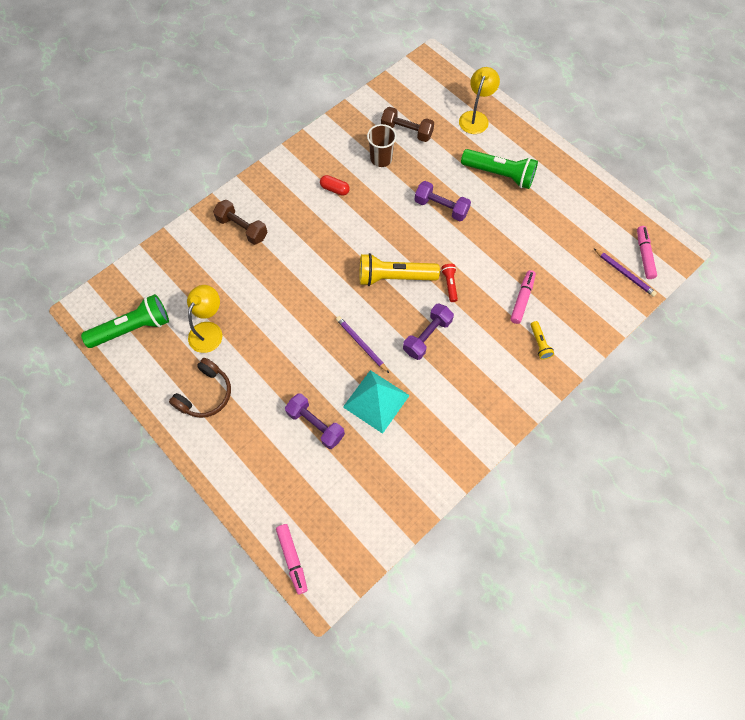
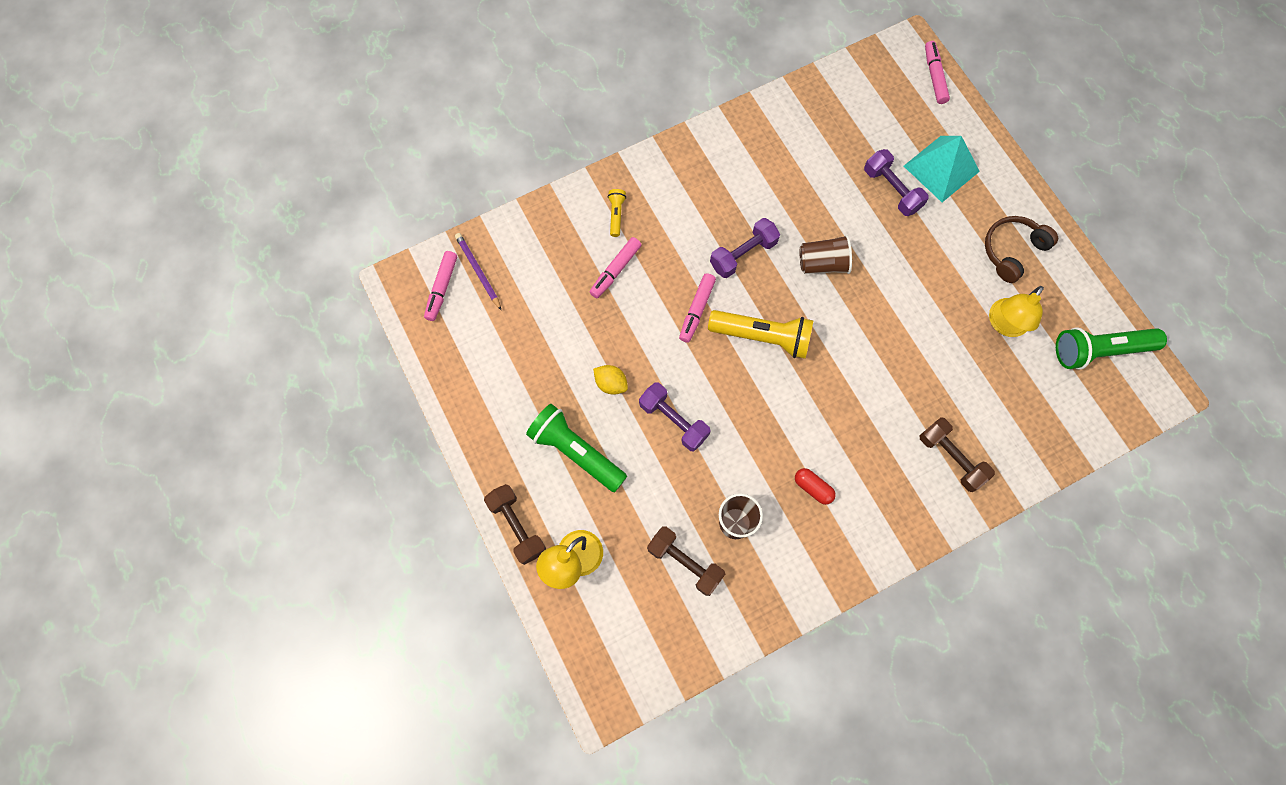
camera: 165 degrees left, 5 degrees up
purple pencil [336,316,389,373] -> brown cup [800,235,852,274]
turquoise pyramid [343,370,410,434] -> turquoise pyramid moved to [904,136,980,202]
red flashlight [441,264,458,302] -> pink marker [679,273,716,343]
none -> brown dumbbell [484,484,546,565]
none -> yellow lemon [593,365,628,395]

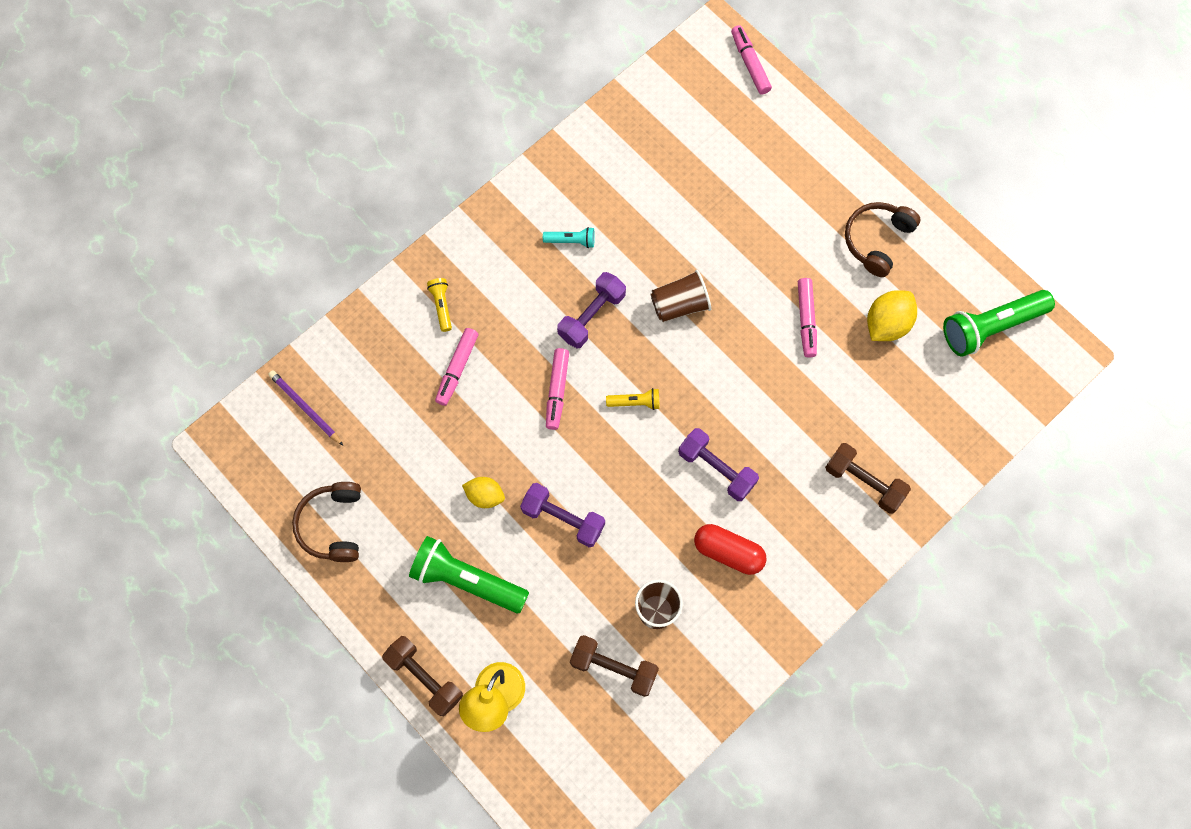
camera: 15 degrees left, 0 degrees up
pink marker [424,251,457,321] -> pink marker moved to [798,278,817,358]
yellow flashlight [708,310,814,359] -> yellow flashlight [606,388,659,410], size x0.48
red capsule [795,468,836,505] -> red capsule [694,524,766,575], size x1.51
purple dumbbell [864,149,929,216] -> purple dumbbell moved to [678,428,759,501]
turquoise pyramid [904,136,980,202] -> none
yellow lamp [989,286,1044,337] -> yellow lemon [867,290,917,341]
none -> brown headphones [292,482,361,562]
none -> turquoise flashlight [543,227,595,248]

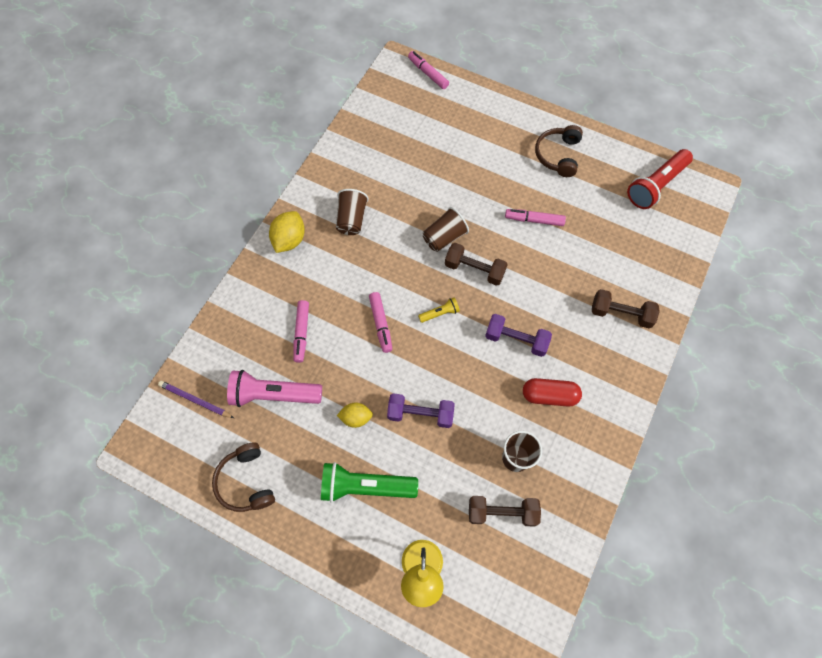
camera: 20 degrees left, 5 degrees down
brown dumbbell [382,636,463,716] -> brown dumbbell moved to [445,243,508,286]
yellow flashlight [427,278,452,332] -> none
turquoise flashlight [543,227,595,248] -> brown cup [336,189,369,235]
purple dumbbell [557,272,626,348] -> none
pink marker [798,278,817,358] -> pink marker turned 120 degrees clockwise [505,209,566,226]
yellow lemon [867,290,917,341] -> yellow lemon moved to [269,211,305,253]
green flashlight [943,290,1055,357] -> red flashlight [627,149,693,209]
none -> pink flashlight [227,370,322,407]

